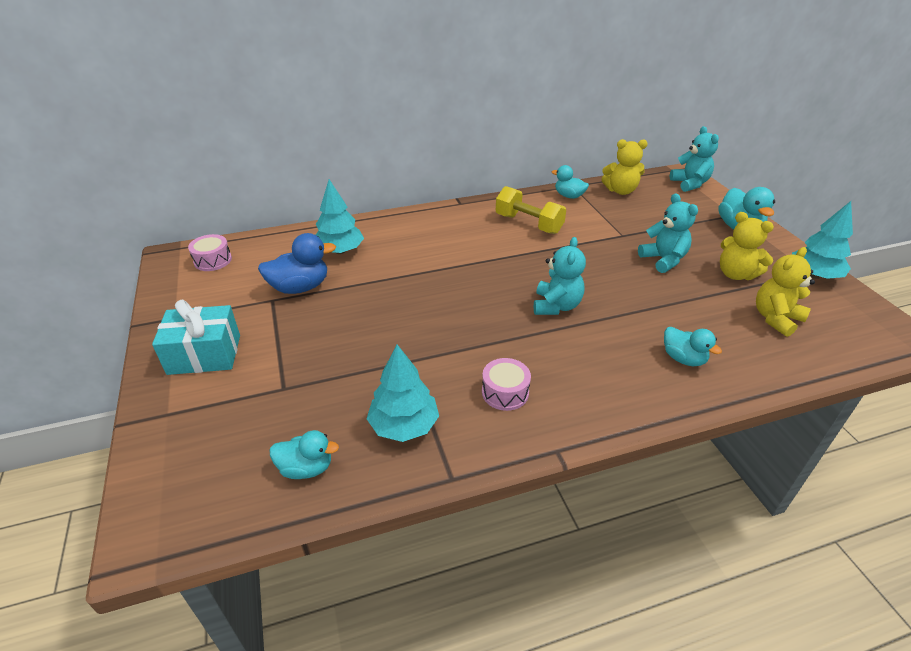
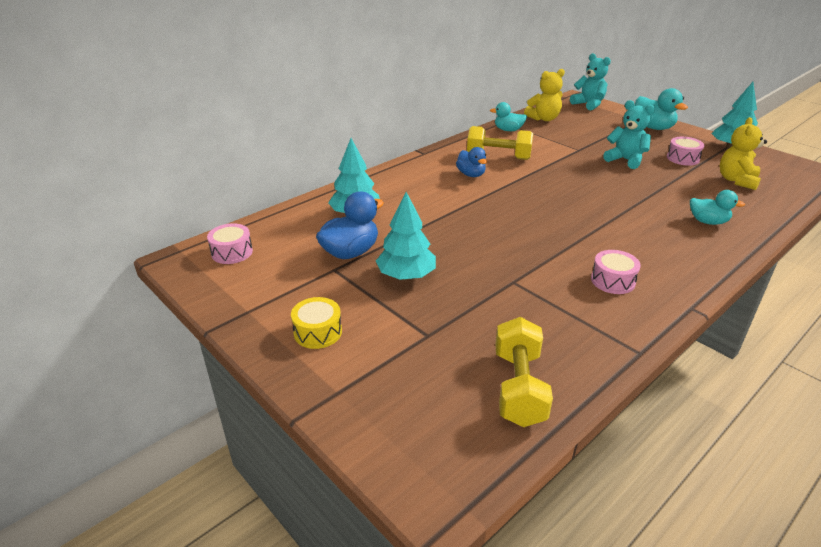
camera: 25 degrees left, 5 degrees down
turquoise gift [152,300,240,375] -> yellow drum [291,297,342,349]
turquoise duck [270,430,339,479] -> yellow dumbbell [495,317,553,427]
turquoise tree [367,344,439,442] -> turquoise tree moved to [376,192,436,280]
turquoise teddy bear [534,237,586,315] -> none
yellow teddy bear [720,212,774,280] -> pink drum [667,137,704,166]
none -> blue duck [456,147,487,177]

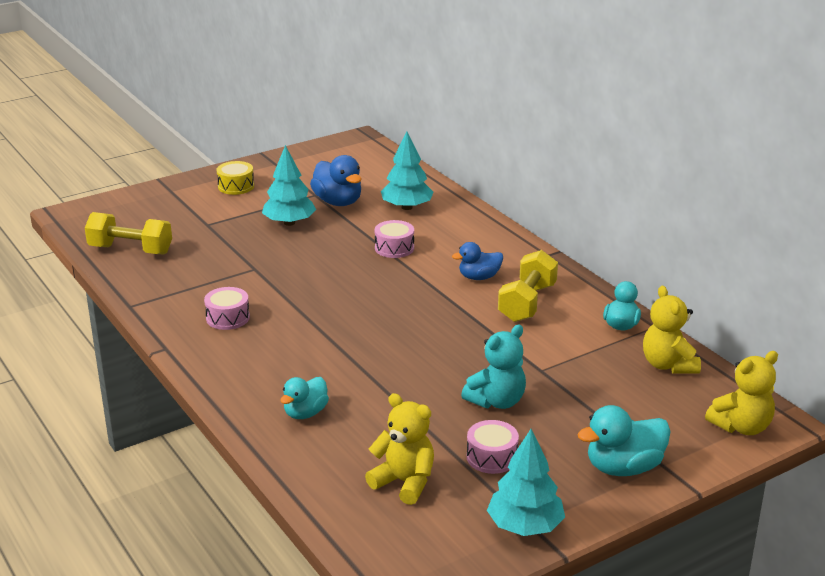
camera: 100 degrees right, 5 degrees down
pink drum [207,223,253,264] -> pink drum moved to [375,220,414,258]
turquoise teddy bear [570,53,611,110] -> yellow teddy bear [705,351,778,435]

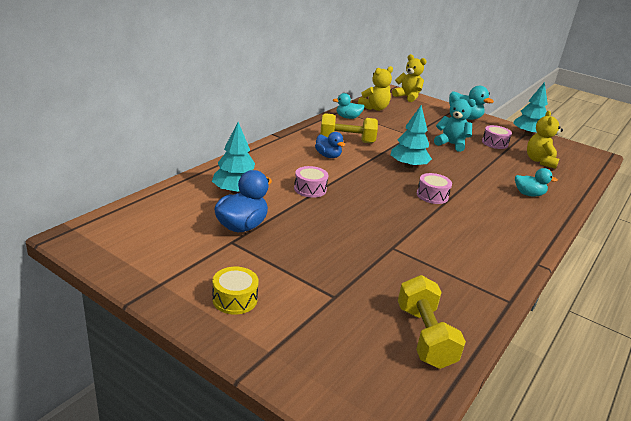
camera: 115 degrees left, 0 degrees up
pink drum [204,287,250,330] -> pink drum moved to [417,173,452,204]
turquoise tree [262,145,316,226] -> turquoise tree moved to [391,105,432,168]

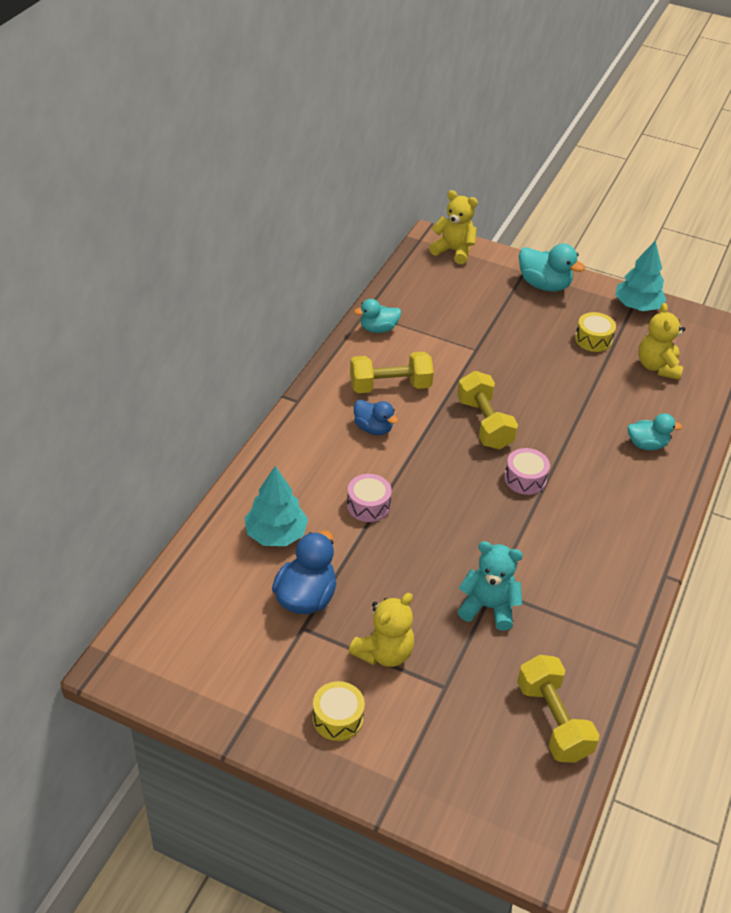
camera: 10 degrees left, 15 degrees up
yellow teddy bear [358,66,393,111] -> yellow teddy bear moved to [349,593,414,667]
turquoise tree [391,105,432,168] -> yellow dumbbell [457,371,518,450]
turquoise teddy bear [434,95,476,152] -> turquoise teddy bear moved to [458,541,523,631]
pink drum [482,125,512,149] -> yellow drum [575,312,616,352]

